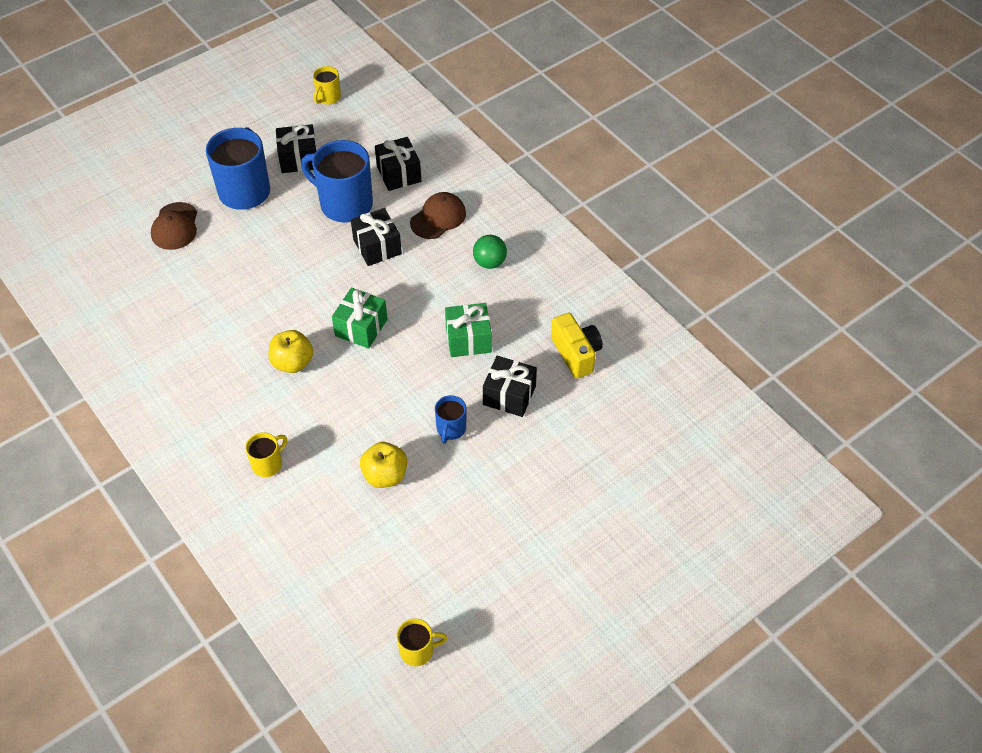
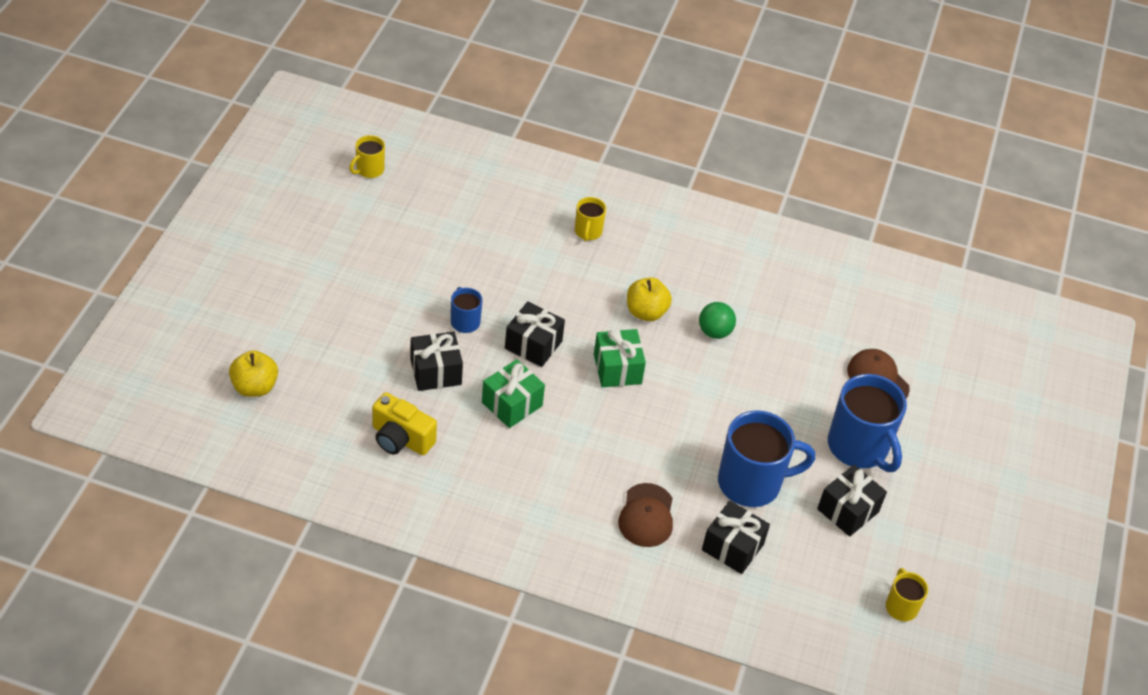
camera: 140 degrees right, 5 degrees down
black gift [351,208,402,266] -> black gift moved to [505,301,565,367]
yellow apple [360,442,407,488] -> yellow apple moved to [229,350,278,397]
green ball [473,235,507,269] -> green ball moved to [699,302,736,339]

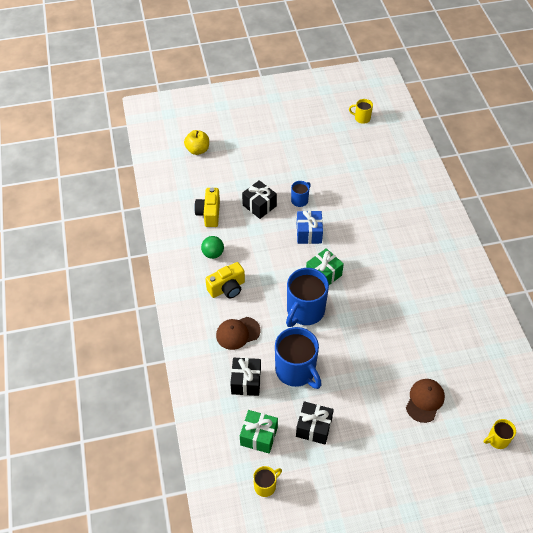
camera: 65 degrees right, 5 degrees up
green gift [482,359,545,428] -> green gift moved to [240,410,278,454]
black gift [505,301,565,367] -> blue gift [297,210,323,244]
yellow mug [575,197,606,241] -> yellow mug moved to [484,419,516,449]
yellow apple [627,277,672,321] -> none
green ball [699,302,736,339] -> green ball moved to [201,236,224,259]
blue mug [828,374,907,472] -> blue mug moved to [286,268,329,327]
none -> yellow camera [206,262,245,298]

